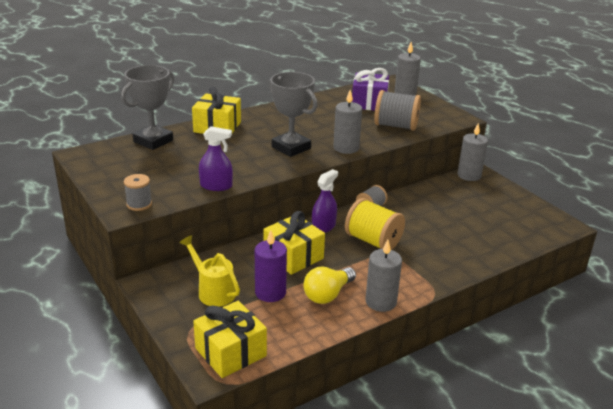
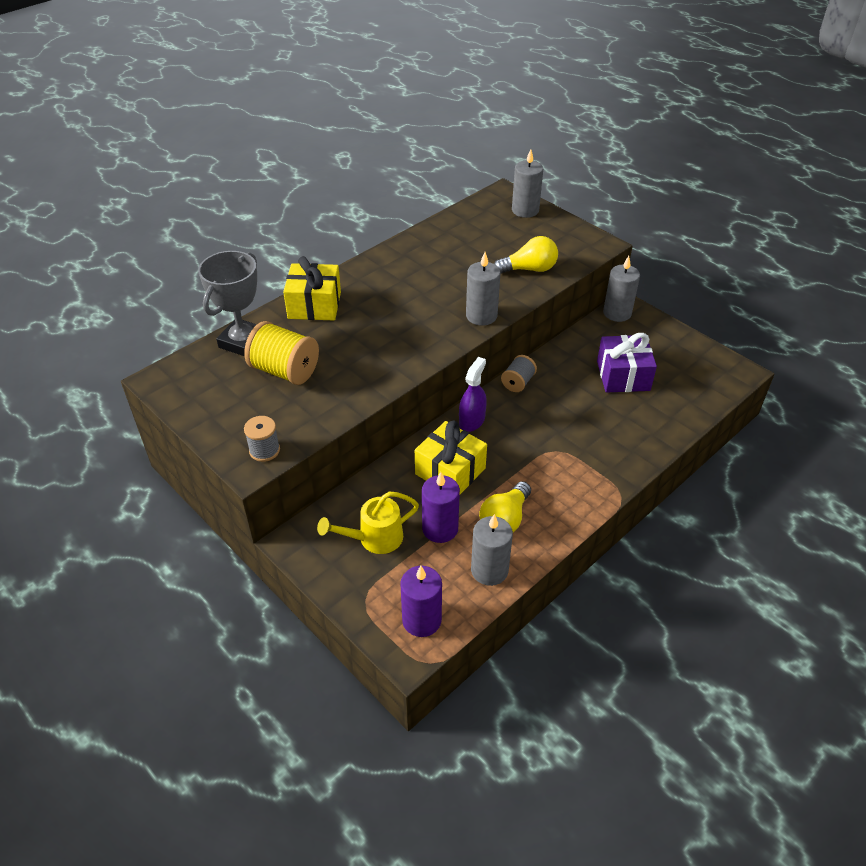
camera: 10 degrees left, 15 degrees up
yellow watering can [179,235,240,307] -> yellow watering can turned 60 degrees counterclockwise [317,492,419,554]
yellow gift [193,301,267,378] -> purple candle [400,566,442,637]
purple spray bottle [199,126,233,191] -> none
grey trophy [269,72,317,157] -> none
yellow spool [345,198,405,250] -> yellow spool moved to [244,321,319,385]
purple gift [352,68,389,111] -> purple gift moved to [597,333,657,393]
grey candle [365,239,402,312] -> grey candle moved to [471,514,513,586]
grey spool [374,90,421,131] -> yellow light bulb [494,236,558,274]

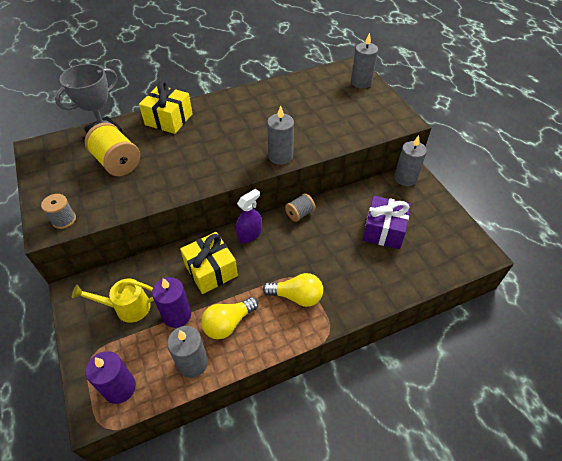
camera: 20 degrees right, 5 degrees up
yellow light bulb [494,236,558,274] -> yellow light bulb moved to [263,273,323,307]

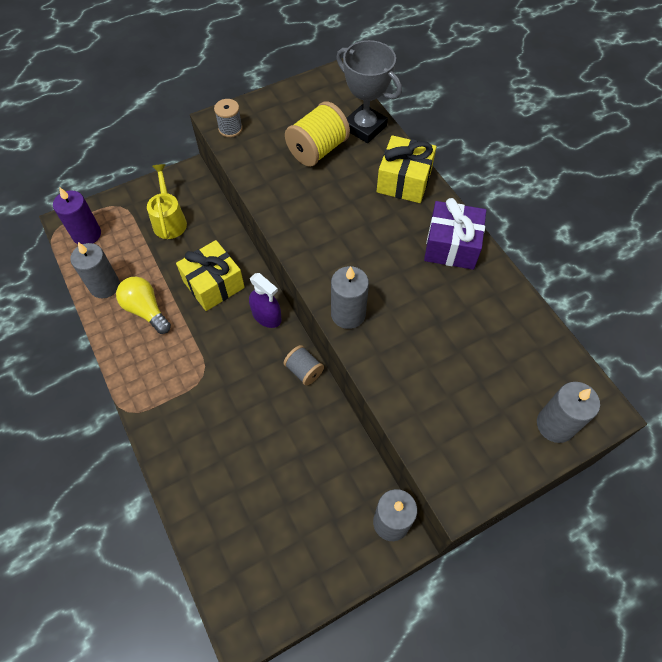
camera: 85 degrees right, 10 degrees up
purple candle [152,277,191,328] -> none
yellow light bulb [263,273,323,307] -> none
purple gift [363,196,411,249] -> purple gift moved to [424,198,486,270]

